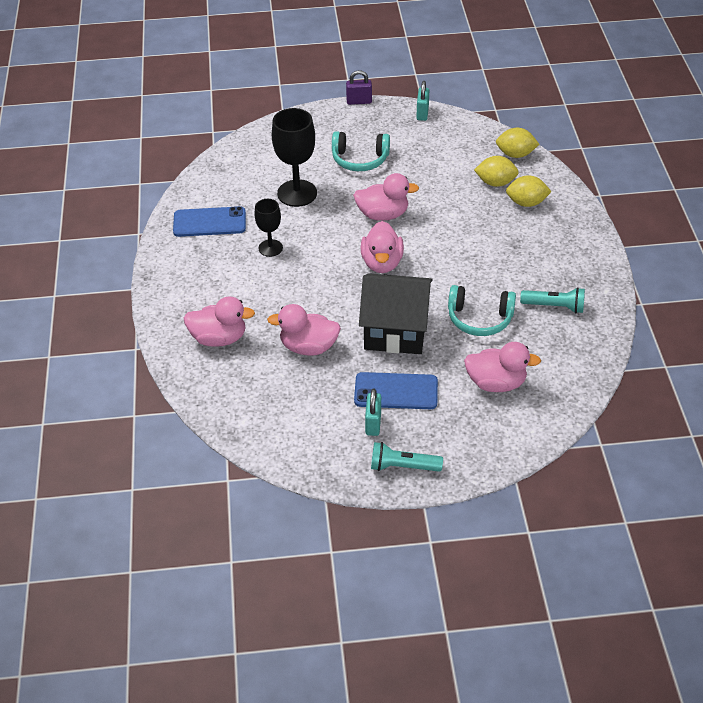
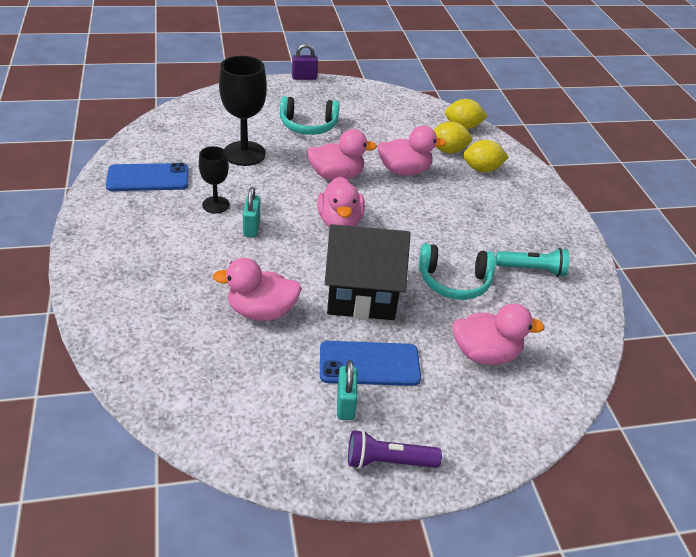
camera: 10 degrees left, 5 degrees down
pink duck [184,296,255,347] -> pink duck moved to [377,125,446,175]
turquoise flashlight [371,442,443,472] -> purple flashlight [348,430,442,469]
turquoise padlock [416,81,429,121] -> turquoise padlock moved to [243,187,260,237]

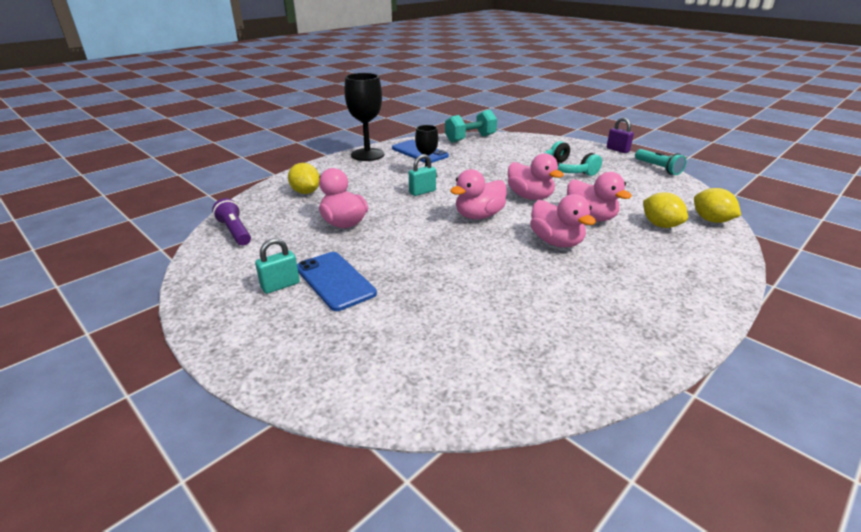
camera: 60 degrees right, 10 degrees down
black goblet [219,56,267,166] -> black goblet moved to [345,73,384,161]
black house [325,224,411,320] -> none
purple flashlight [348,430,442,469] -> purple flashlight moved to [212,198,251,245]
turquoise headphones [419,243,496,300] -> none
pink duck [452,304,545,365] -> pink duck moved to [530,194,596,247]
yellow lemon [463,140,509,172] -> yellow lemon moved to [288,163,319,194]
turquoise flashlight [496,248,569,277] -> turquoise flashlight moved to [635,149,687,175]
none -> turquoise dumbbell [445,110,497,143]

